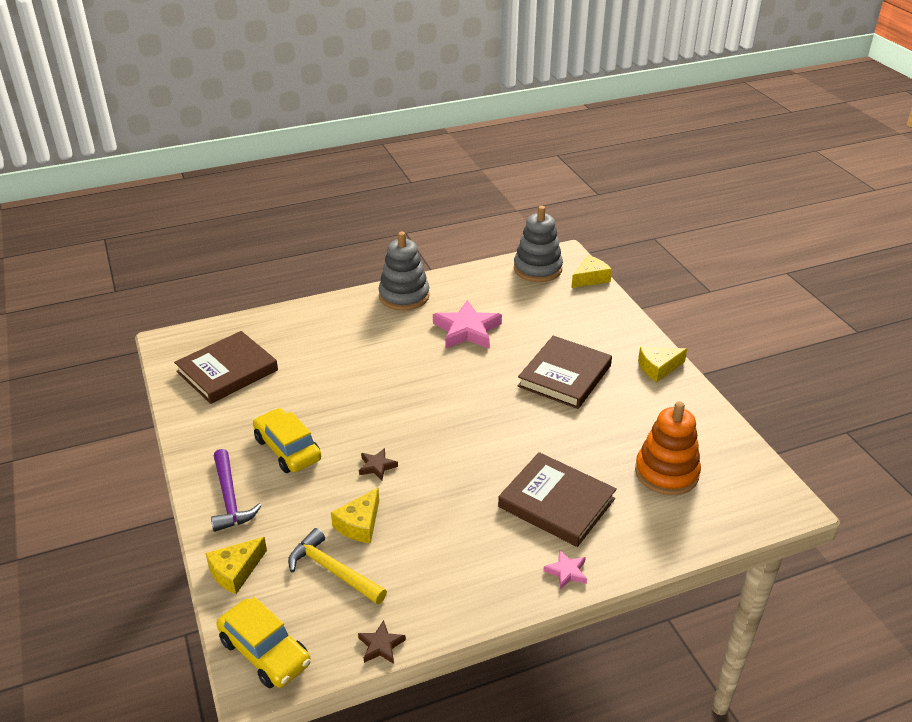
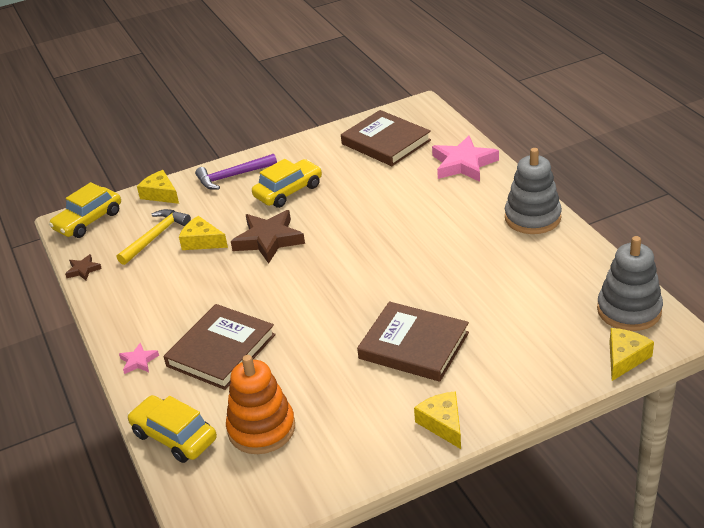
camera: 90 degrees right, 0 degrees up
brown star [359,448,398,480] -> brown star [231,210,305,264], size x2.07
pink star [433,300,502,349] -> pink star moved to [432,135,499,182]
yellow cheese [571,255,612,288] -> yellow cheese turned 105 degrees counterclockwise [609,328,654,381]
none -> yellow car [127,395,217,463]

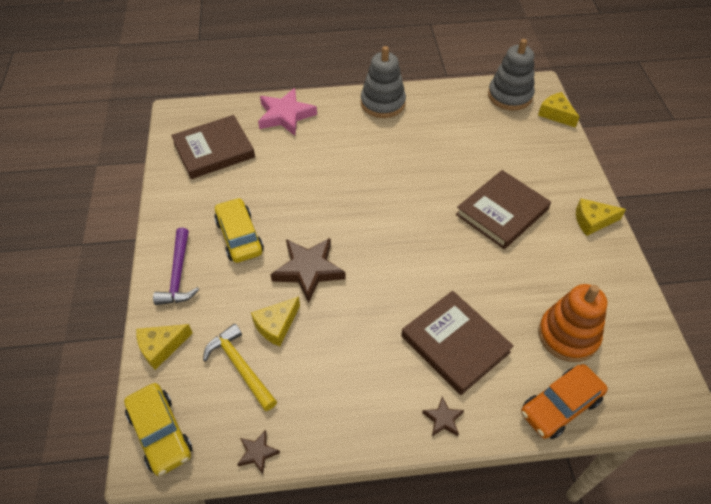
camera: 75 degrees left, 15 degrees up
pink star [119,343,159,374] -> brown star [422,397,464,436]
yellow car [127,395,217,463] -> orange car [521,364,608,439]

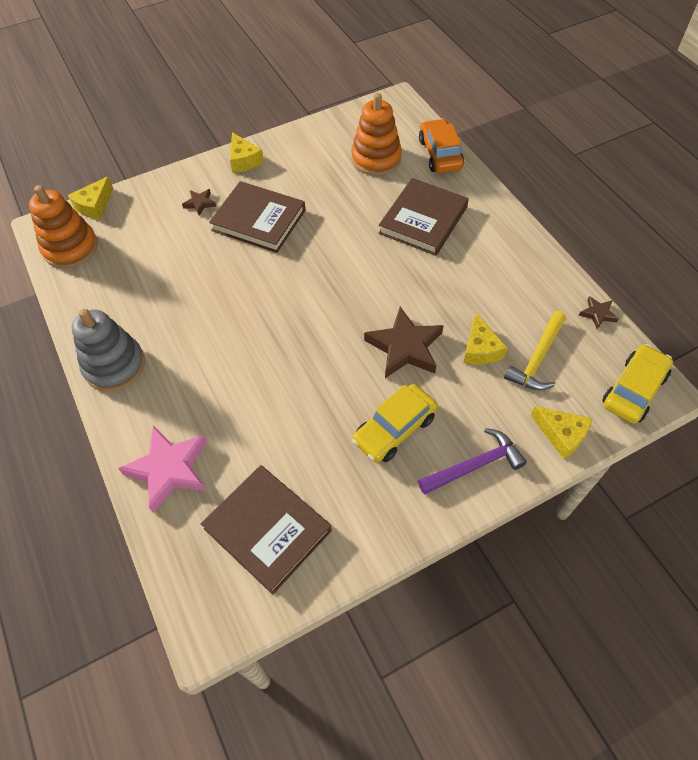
camera: 110 degrees left, 5 degrees up
yellow cheese [251,296,300,346] -> yellow cheese turned 60 degrees clockwise [463,312,508,365]
brown star [422,397,464,436] -> brown star moved to [182,189,216,216]
grey stacking toy [488,39,535,111] -> orange stacking toy [29,185,98,268]
orange car [521,364,608,439] -> orange car turned 135 degrees counterclockwise [419,119,464,173]

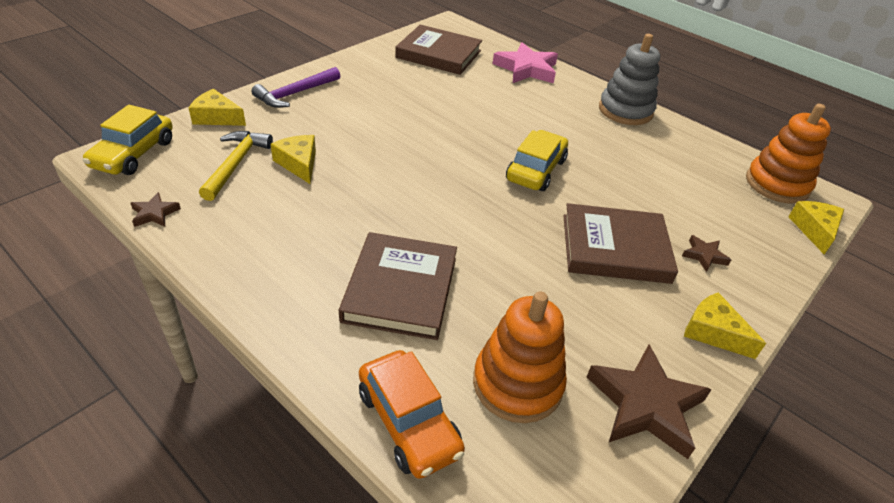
camera: 155 degrees right, 15 degrees down
yellow car [352,384,438,463] -> yellow car moved to [506,130,568,191]
brown star [364,307,444,378] -> brown star moved to [587,344,712,459]

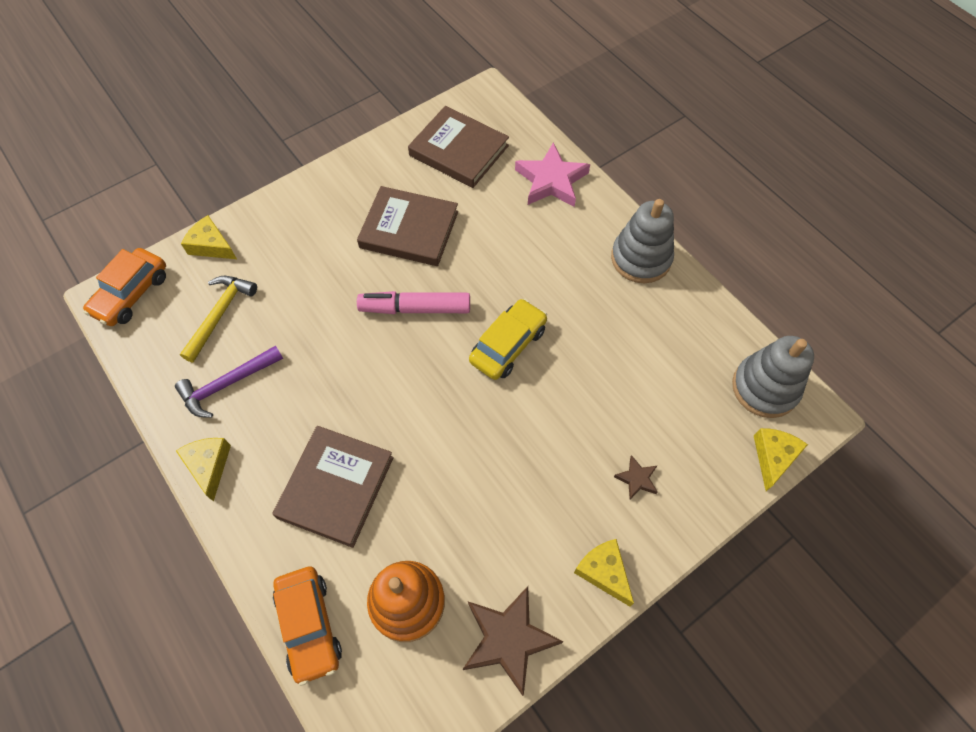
camera: 15 degrees right, 20 degrees up
yellow car [83,105,173,175] -> orange car [83,248,166,326]
brown star [130,192,181,227] -> none
purple hammer [252,67,340,108] -> purple hammer moved to [175,345,283,418]
yellow cheese [271,135,316,184] -> yellow cheese moved to [176,438,231,502]
brown book [563,203,678,284] -> brown book moved to [357,186,458,266]
orange stacking toy [746,104,831,204] -> grey stacking toy [732,336,814,418]
none -> pink marker [357,291,470,314]

